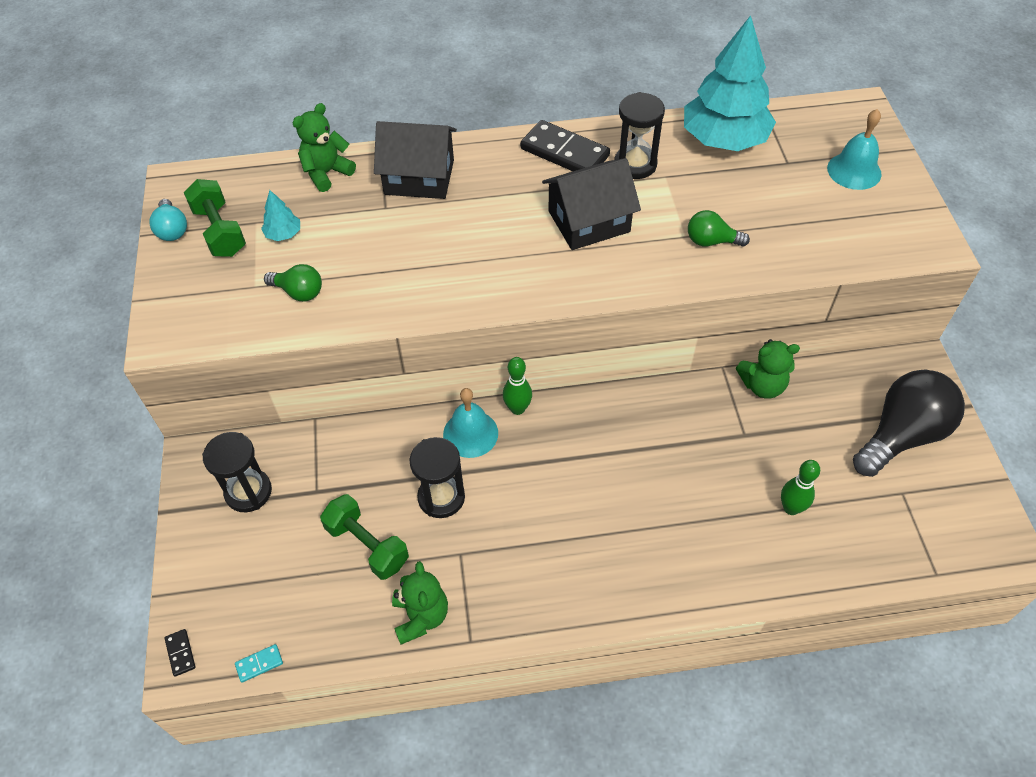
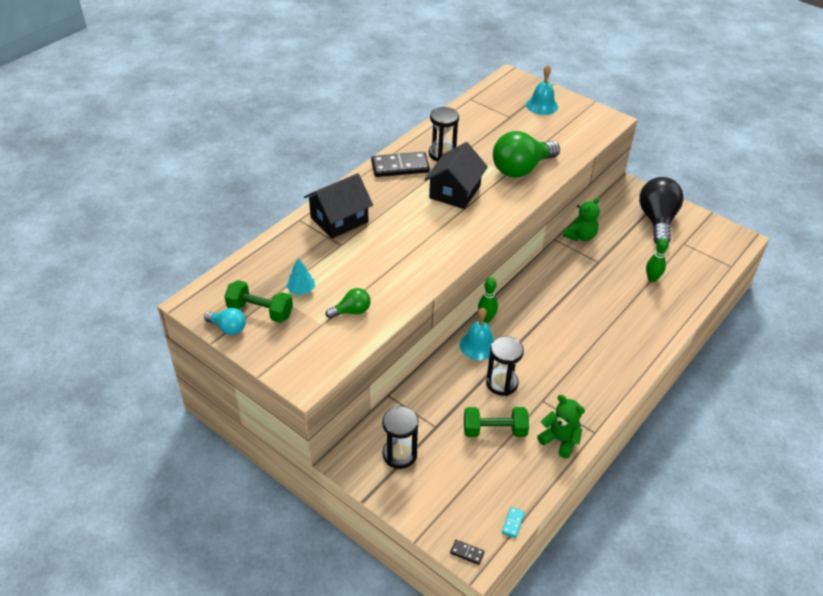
camera: 45 degrees left, 10 degrees down
green teddy bear [293,103,356,192] -> none
turquoise tree [684,15,776,151] -> none
green light bulb [688,210,750,247] -> green light bulb [493,131,560,177], size x2.04

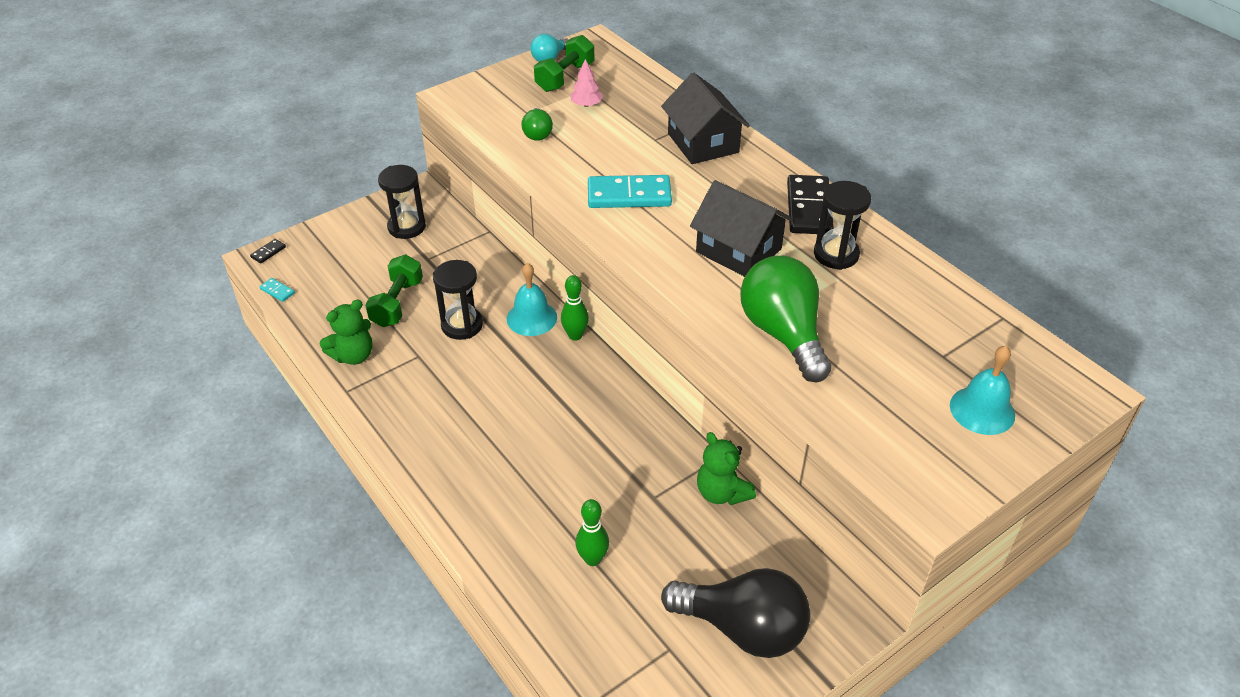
camera: 105 degrees right, 0 degrees up
turquoise tree [286,258,315,295] -> pink tree [570,59,603,107]
none -> turquoise domino [588,175,672,208]

